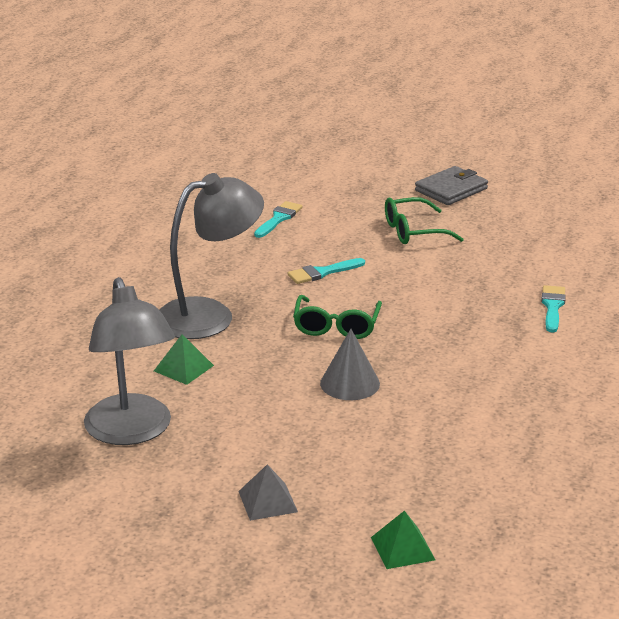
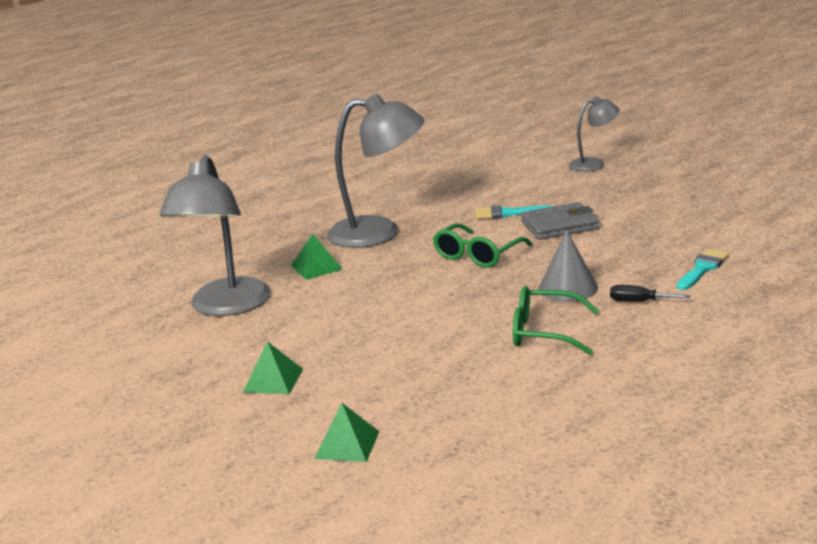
camera: 30 degrees right, 5 degrees down
grey pyramid [238,464,298,521] -> green pyramid [243,341,303,394]
turquoise brush [254,201,303,238] -> none
grey cone [320,329,380,400] -> grey cone moved to [539,230,598,302]
green glasses [385,197,464,244] -> green glasses moved to [513,286,599,355]
grey wallet [415,166,488,205] -> grey wallet moved to [521,202,599,240]
none -> grey lamp [569,97,619,172]
none -> black screwdriver [610,285,691,302]

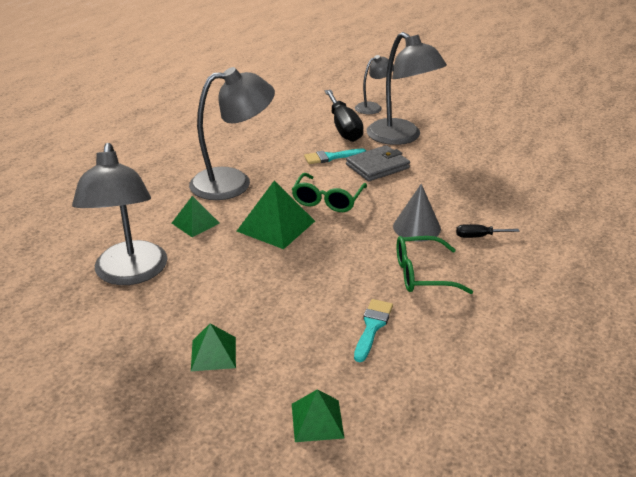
camera: 20 degrees left, 10 degrees up
turquoise brush [677,249,729,290] -> turquoise brush moved to [354,299,393,362]
none -> green pyramid [237,180,315,249]
none -> black screwdriver [325,90,363,142]
none -> grey lamp [367,32,447,145]

